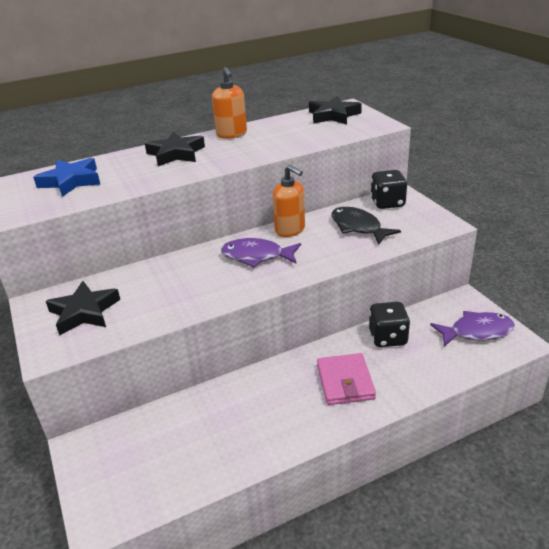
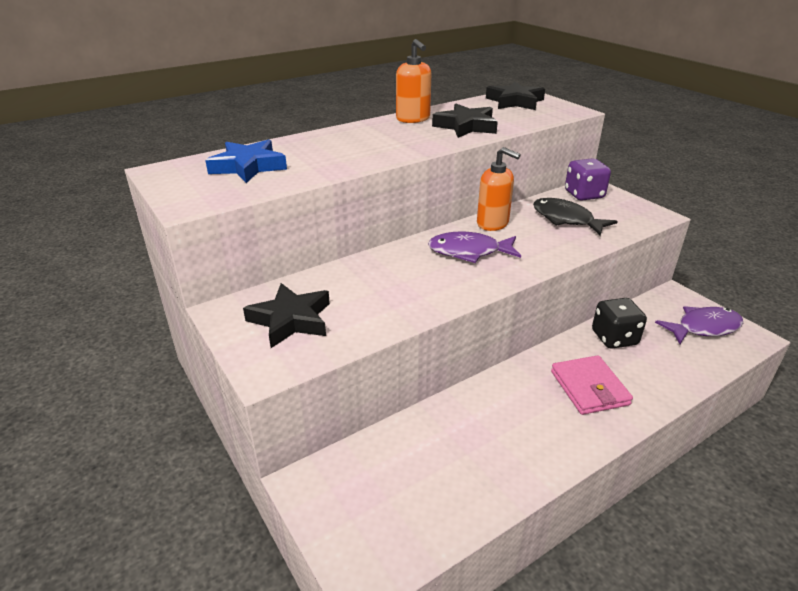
camera: 10 degrees left, 0 degrees up
black star [145,132,205,166] -> black star moved to [432,103,498,138]
black dice [370,170,407,209] -> purple dice [565,158,611,201]

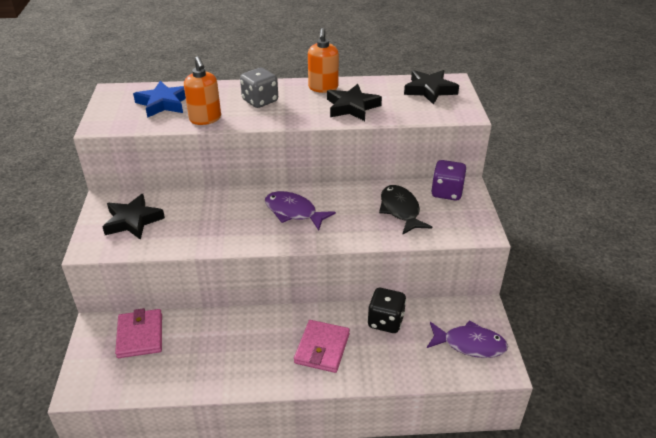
camera: 30 degrees right, 5 degrees up
orange soap dispenser [477,147,521,231] -> orange soap dispenser moved to [184,56,221,125]
none -> pink wallet [115,308,162,358]
none -> grey dice [240,68,278,108]

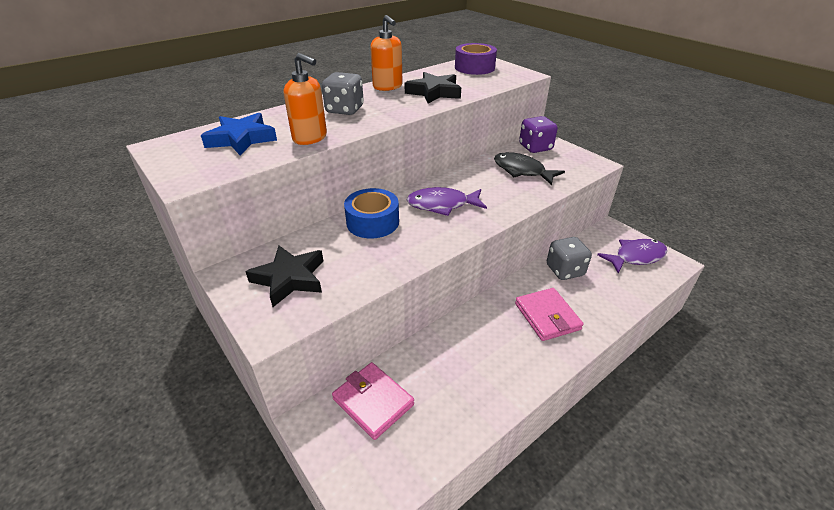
camera: 35 degrees left, 0 degrees up
black dice [367,288,406,333] -> grey dice [547,237,592,280]
black star [404,70,459,105] -> purple tape [455,43,497,75]
none -> blue tape [344,188,399,239]

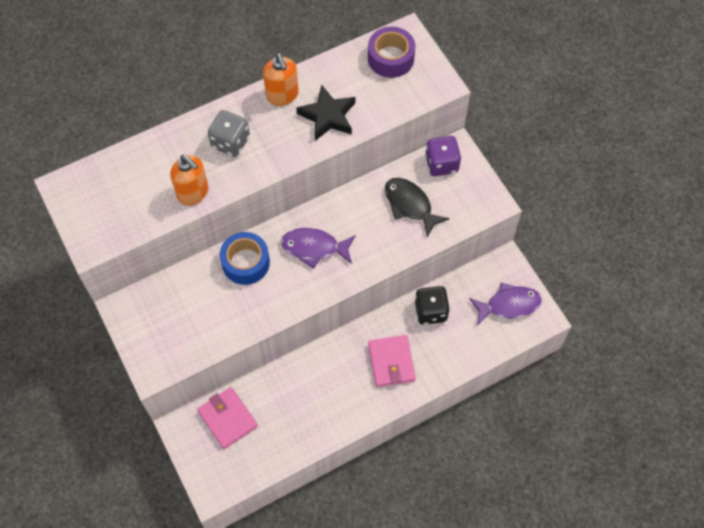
camera: 10 degrees right, 25 degrees up
blue star [201,113,277,156] -> none
black star [245,246,323,307] -> none
grey dice [547,237,592,280] -> black dice [415,286,450,325]

